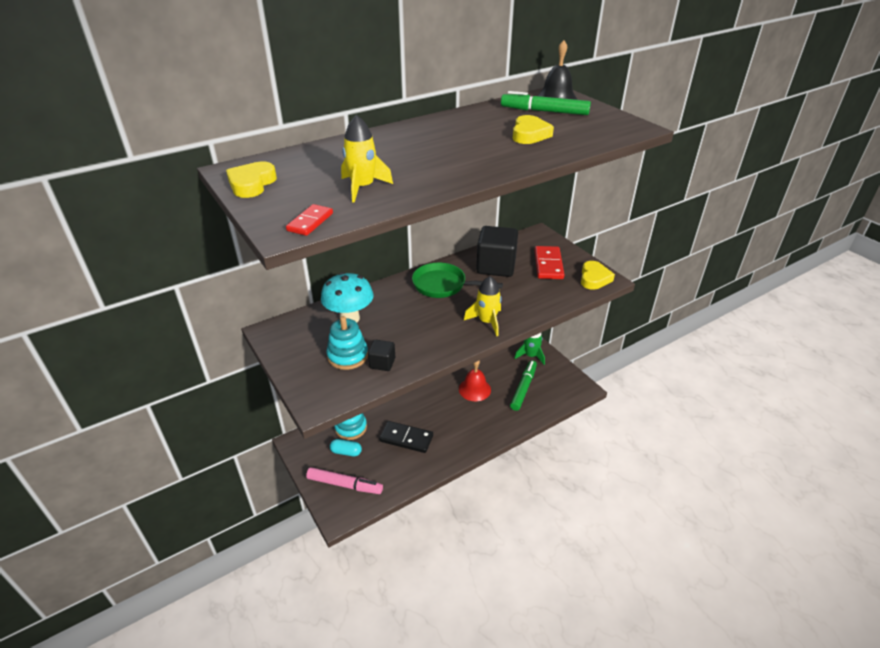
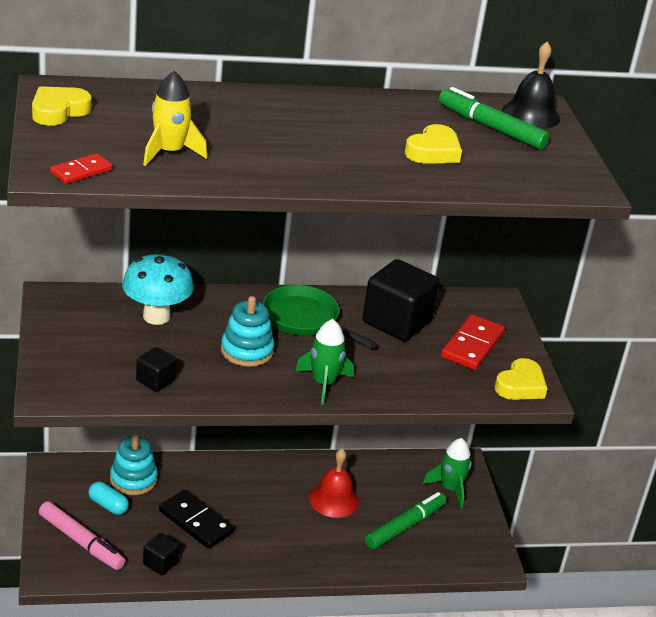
camera: 20 degrees right, 5 degrees down
turquoise stacking toy [327,316,368,370] -> turquoise stacking toy moved to [221,296,275,367]
yellow rocket [464,276,502,336] -> green rocket [295,319,354,405]
none -> black cube [143,533,180,575]

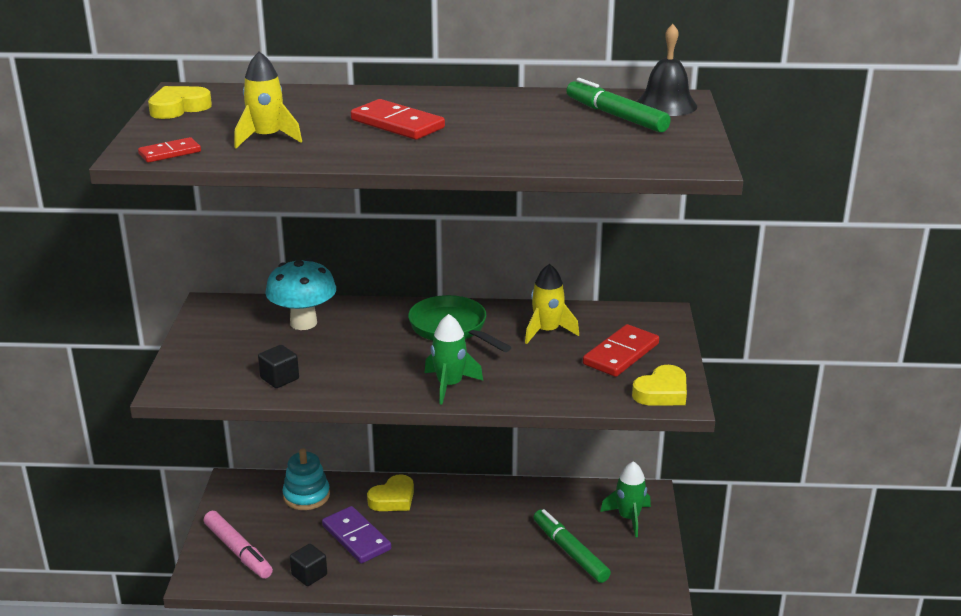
camera: 15 degrees right, 5 degrees down
turquoise capsule [88,482,129,515] -> none
black domino [159,489,235,549] -> purple domino [322,506,391,564]
turquoise stacking toy [221,296,275,367] -> none
red bell [309,449,359,518] -> none
black cube [363,259,439,341] -> yellow rocket [525,264,579,344]
green marker [365,492,447,550] -> green marker turned 90 degrees counterclockwise [533,509,611,583]
yellow heart [405,124,462,164] -> yellow heart moved to [367,474,414,511]
none -> red domino [351,99,445,140]

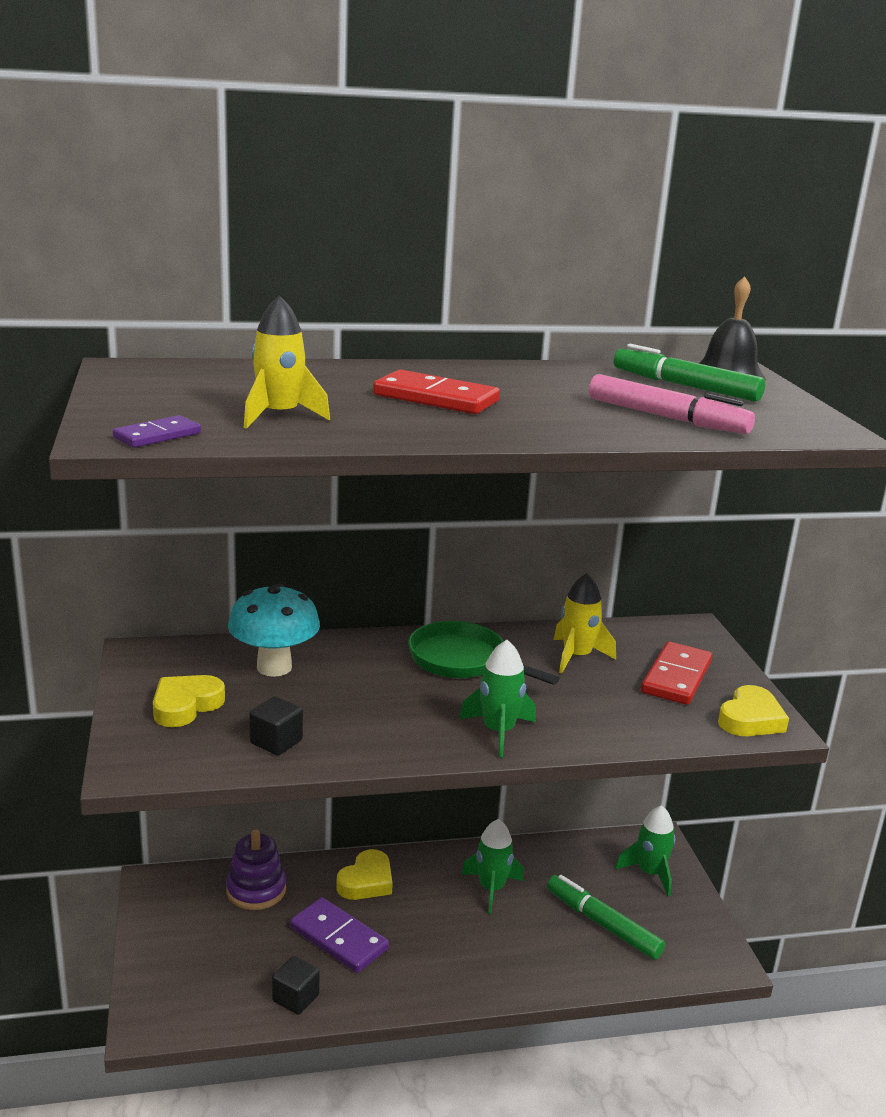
camera: 15 degrees left, 5 degrees down
red domino [138,137,201,163] -> purple domino [113,415,201,448]
yellow heart [148,86,212,119] -> yellow heart moved to [153,675,225,727]
pink marker [204,511,273,579] -> pink marker moved to [589,374,755,434]
turquoise stacking toy [282,448,330,510] -> purple stacking toy [226,830,286,910]
none -> green rocket [462,819,524,914]

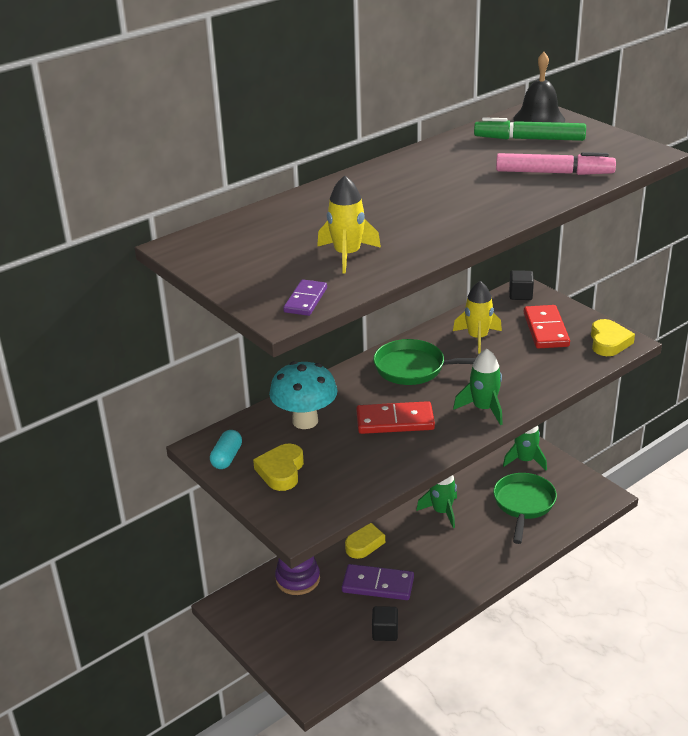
camera: 25 degrees left, 10 degrees up
black cube [249,696,303,755] -> black cube moved to [509,270,534,300]
red domino [373,369,500,414] -> red domino moved to [356,401,435,434]
green marker [547,875,665,960] -> green pan [493,473,557,544]
none -> turquoise capsule [210,430,242,469]

